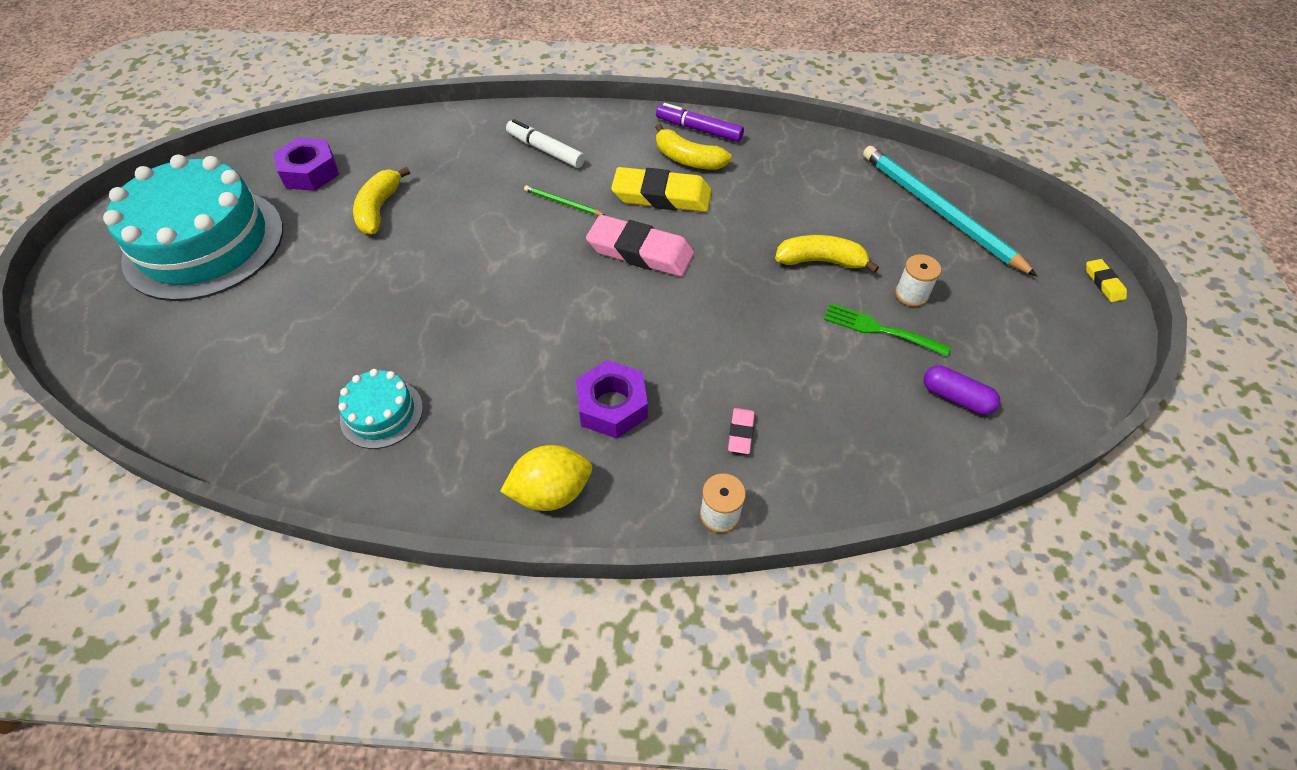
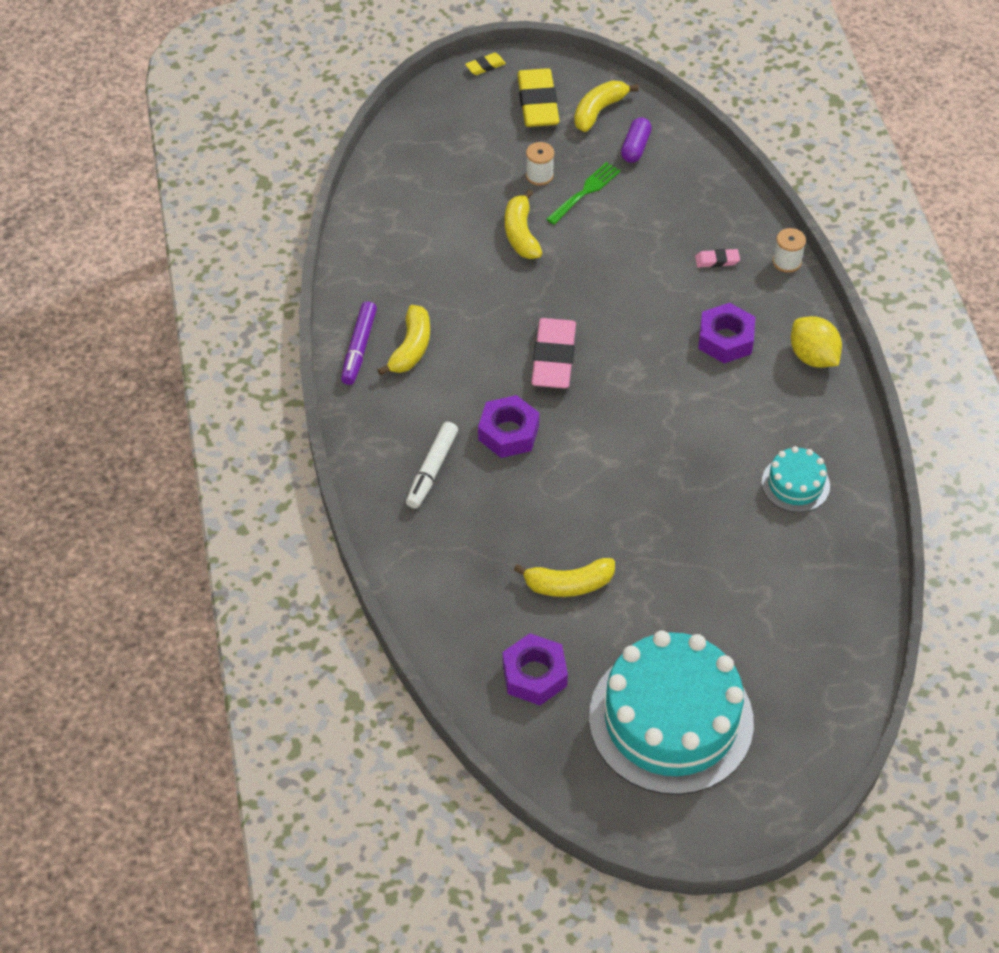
camera: 105 degrees left, 0 degrees up
green pencil [524,185,606,216] -> purple nut [478,395,540,458]
yellow eraser [611,167,712,212] -> yellow eraser moved to [517,68,560,127]
green fork [824,303,950,356] -> green fork turned 150 degrees counterclockwise [546,162,621,225]
turquoise pencil [863,146,1038,277] -> none
none -> yellow banana [574,80,639,132]

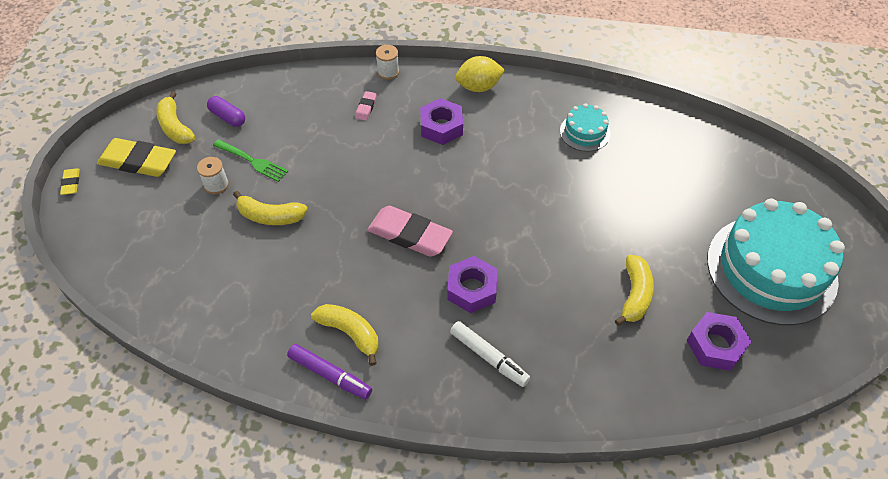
camera: 70 degrees left, 0 degrees up
green fork [546,162,621,225] -> green fork turned 150 degrees clockwise [213,139,288,182]

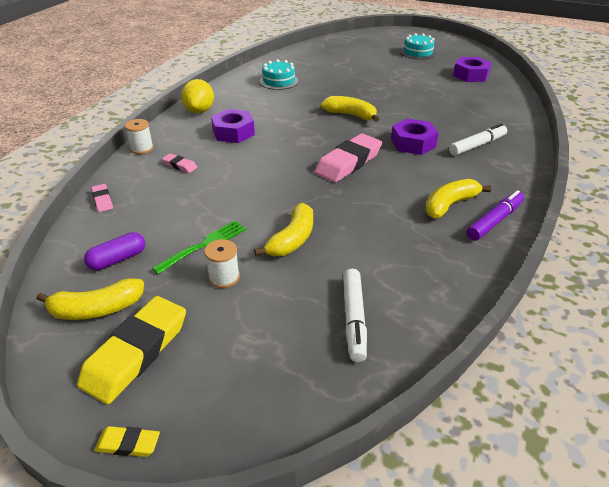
camera: 75 degrees left, 15 degrees down
yellow banana [615,255,654,326] -> yellow banana moved to [321,96,379,122]
turquoise cake [707,199,845,325] -> turquoise cake [400,33,436,60], size x0.45
none -> pink eraser [91,184,113,212]
none -> white marker [343,269,367,362]

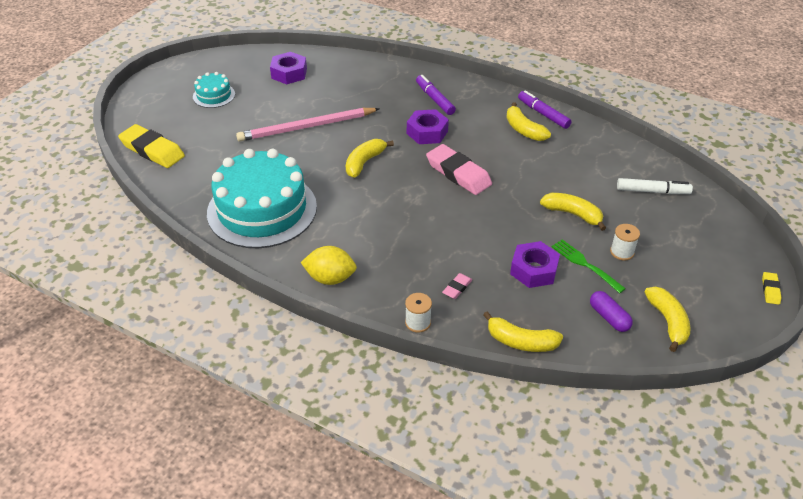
camera: 85 degrees left, 5 degrees up
yellow eraser [77,296,186,404] -> yellow eraser moved to [118,124,185,168]
pink eraser [91,184,113,212] -> yellow banana [483,311,563,352]
purple nut [211,109,255,143] -> purple nut moved to [510,241,560,288]
turquoise cake [259,59,299,90] -> turquoise cake [207,149,317,248], size x2.22
white marker [449,123,507,156] -> purple marker [416,75,456,115]
none -> pink pencil [236,108,380,142]

